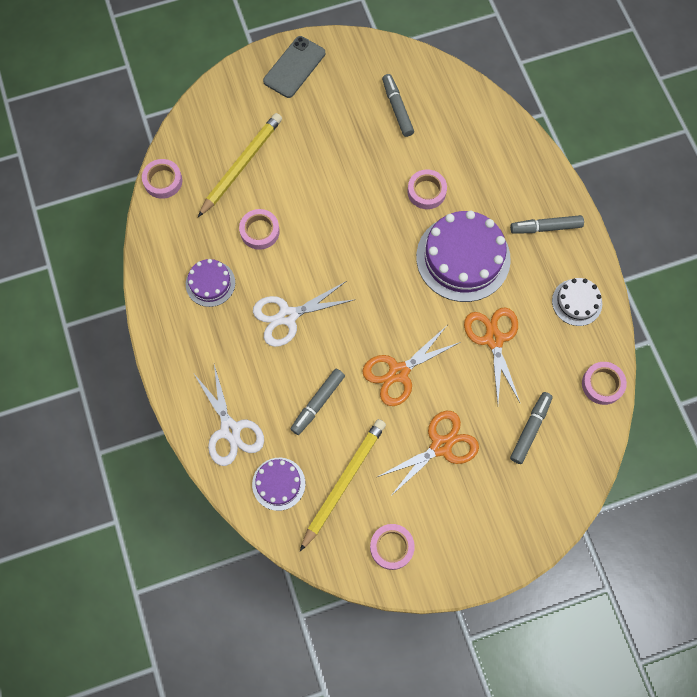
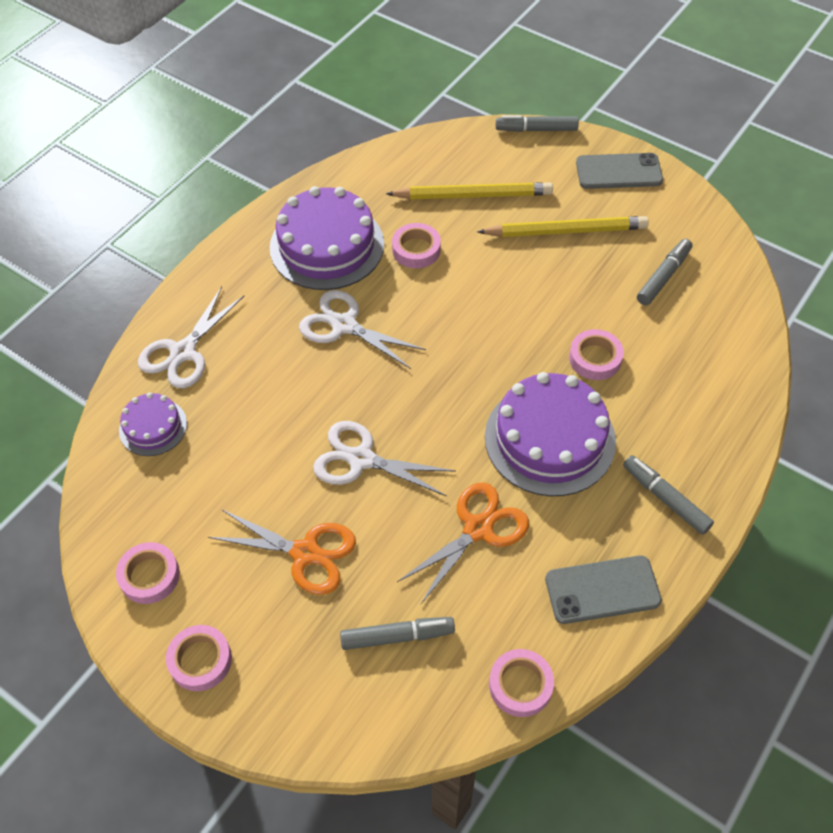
camera: 55 degrees right, 15 degrees down
pink tape [142,159,183,199] -> pink tape moved to [166,625,232,691]
purple cake [186,259,235,307] -> purple cake [270,186,384,290], size x1.91
grey marker [290,369,345,435] -> grey marker moved to [496,115,579,132]
yellow pencil [300,419,386,551] -> yellow pencil moved to [477,216,649,237]
orange scissors [363,327,460,406] -> white scissors [313,421,455,496]
white cake [552,278,602,326] -> grey phone [545,555,662,624]

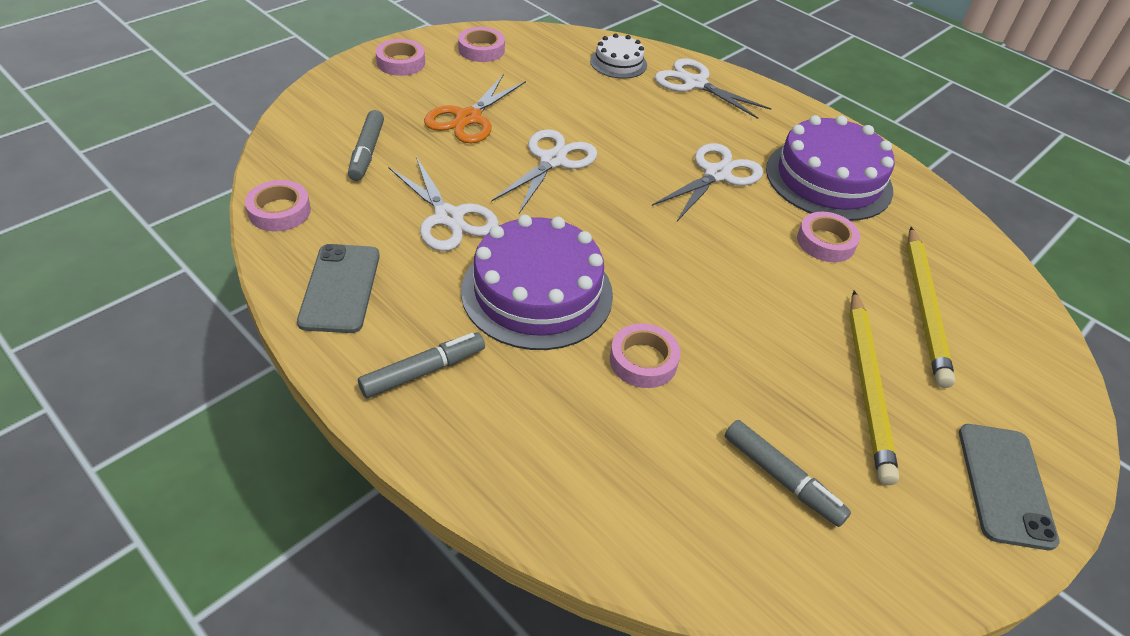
camera: 95 degrees right, 10 degrees down
purple cake [119,392,187,456] -> white cake [590,34,647,79]
orange scissors [397,482,529,604] -> white scissors [388,157,499,251]
grey marker [496,115,579,132] -> none

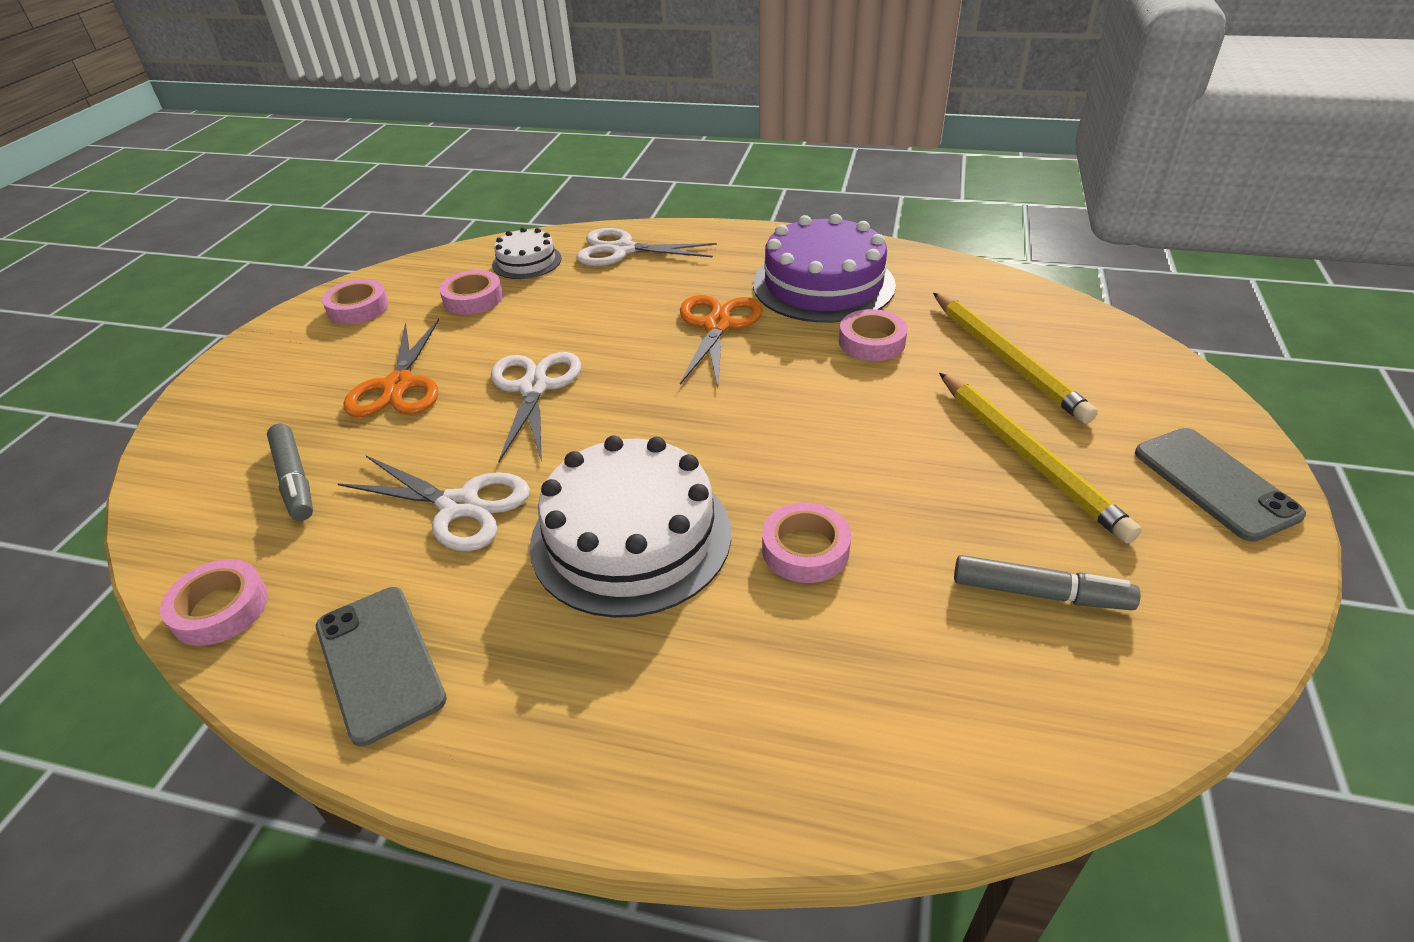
camera: 25 degrees left, 5 degrees down
grey marker [358,332,485,398] -> none
pink tape [376,39,425,76] -> pink tape moved to [439,270,503,315]
purple cake [461,215,613,350] -> white cake [530,436,731,618]
white scissors [652,143,763,221] -> orange scissors [680,295,763,388]

